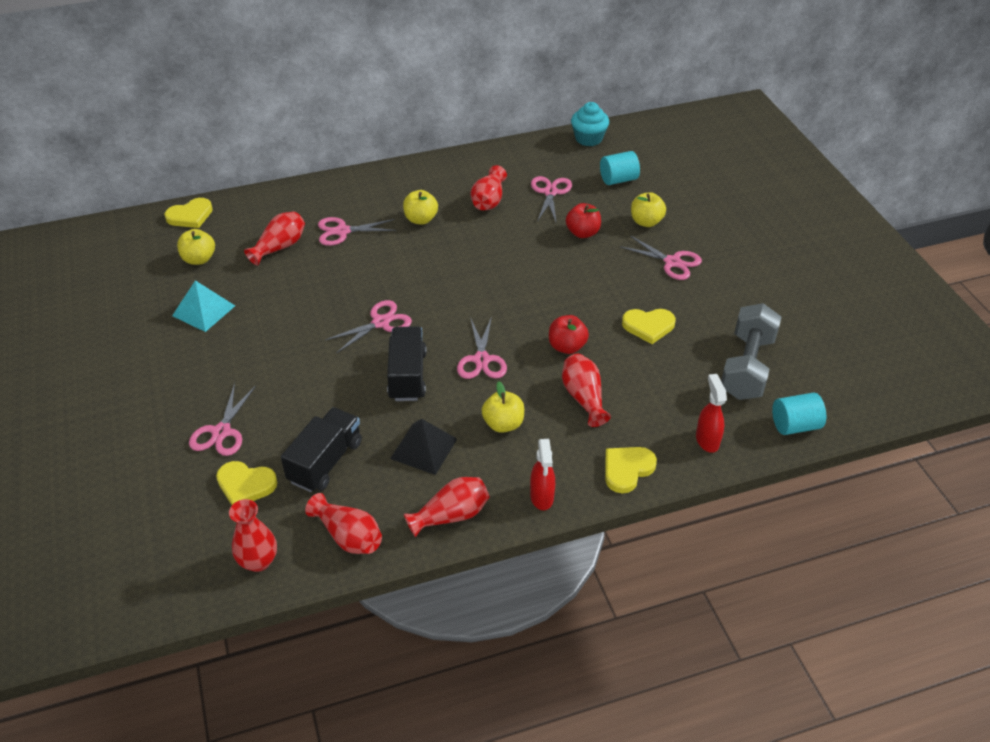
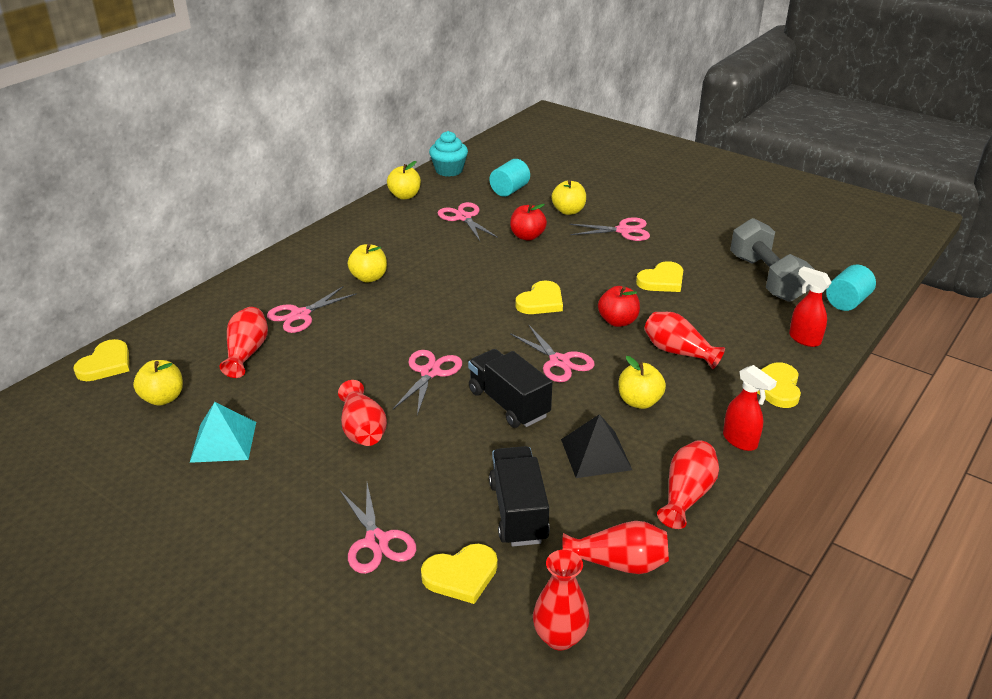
camera: 35 degrees left, 10 degrees down
red vase [470,165,507,210] -> red vase moved to [338,380,387,446]
none -> yellow apple [387,161,421,199]
none -> yellow heart [516,280,563,314]

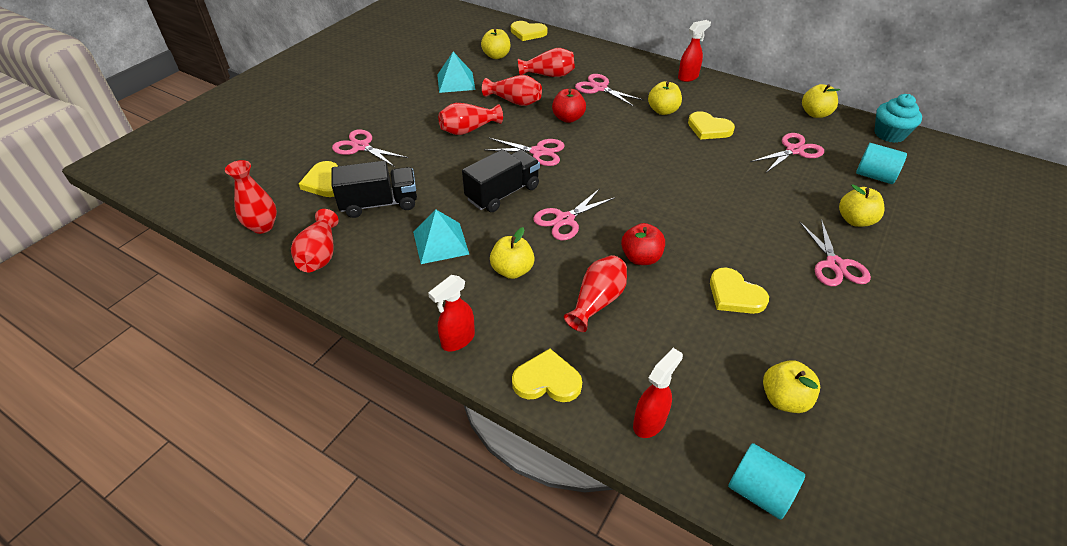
camera: 85 degrees right, 10 degrees up
pink scissors [339,483,416,574] -> pink scissors turned 60 degrees clockwise [332,129,408,167]
red apple [510,204,547,241] -> red apple moved to [552,89,586,123]
yellow heart [516,280,563,314] -> yellow heart moved to [688,111,735,140]
black pyramid [561,414,632,478] -> turquoise pyramid [413,210,469,264]
red vase [657,440,719,529] -> red vase moved to [482,75,542,106]
grey dumbbell [730,218,814,302] -> yellow apple [763,360,820,413]
none -> red spray bottle [678,20,711,82]

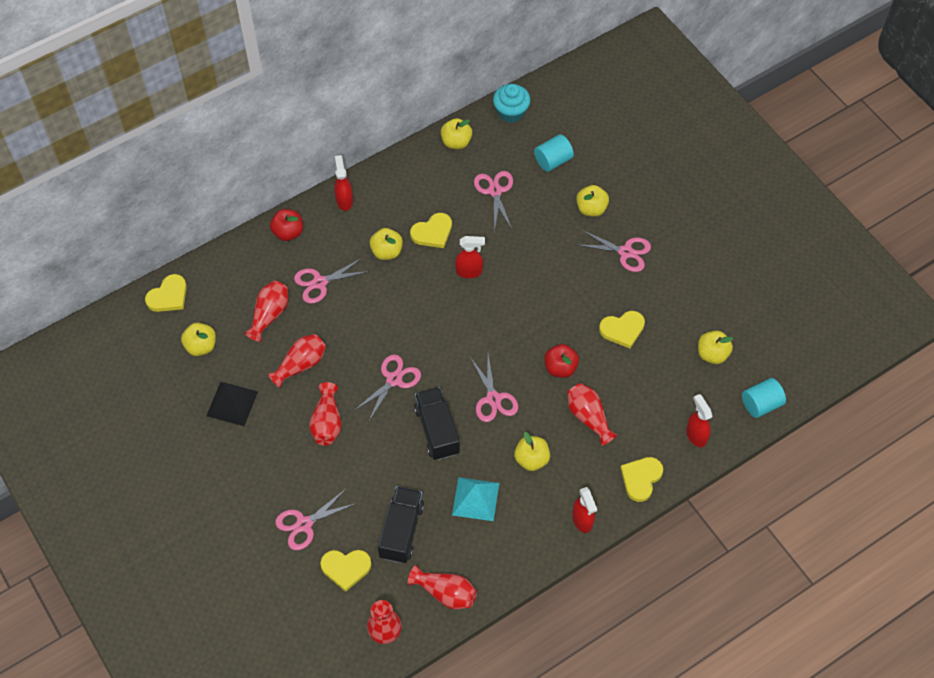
camera: 65 degrees left, 15 degrees up
turquoise pyramid [437,52,475,93] -> black pyramid [206,382,258,426]
red apple [552,89,586,123] -> red apple moved to [270,209,303,241]
none -> red spray bottle [455,236,485,278]

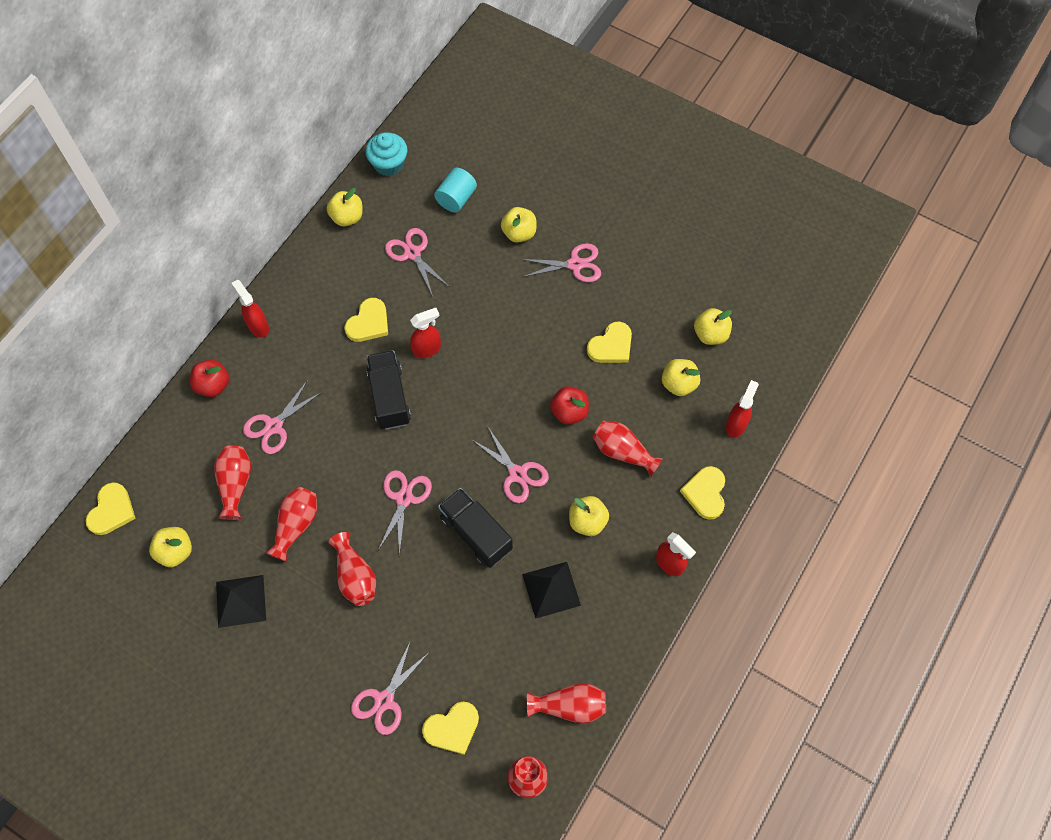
camera: 25 degrees left, 5 degrees up
yellow apple [369,228,403,260] -> yellow apple moved to [662,359,700,396]
black truck [378,486,424,563] -> black truck moved to [367,350,411,430]
turquoise pyramid [452,477,499,521] -> black pyramid [522,562,581,619]
red spray bottle [686,394,712,447] -> red spray bottle turned 75 degrees clockwise [726,380,759,438]
turquoise cylinder [742,378,786,418] -> none

